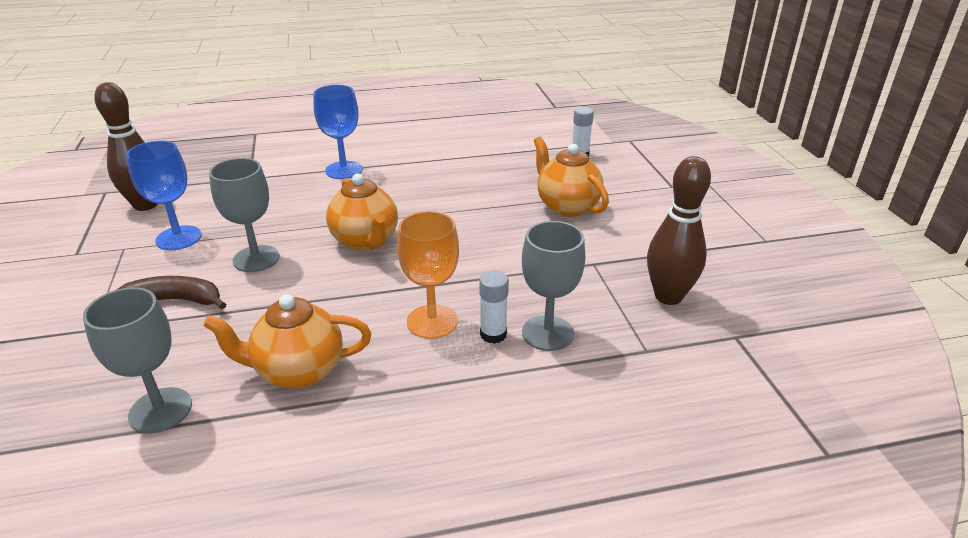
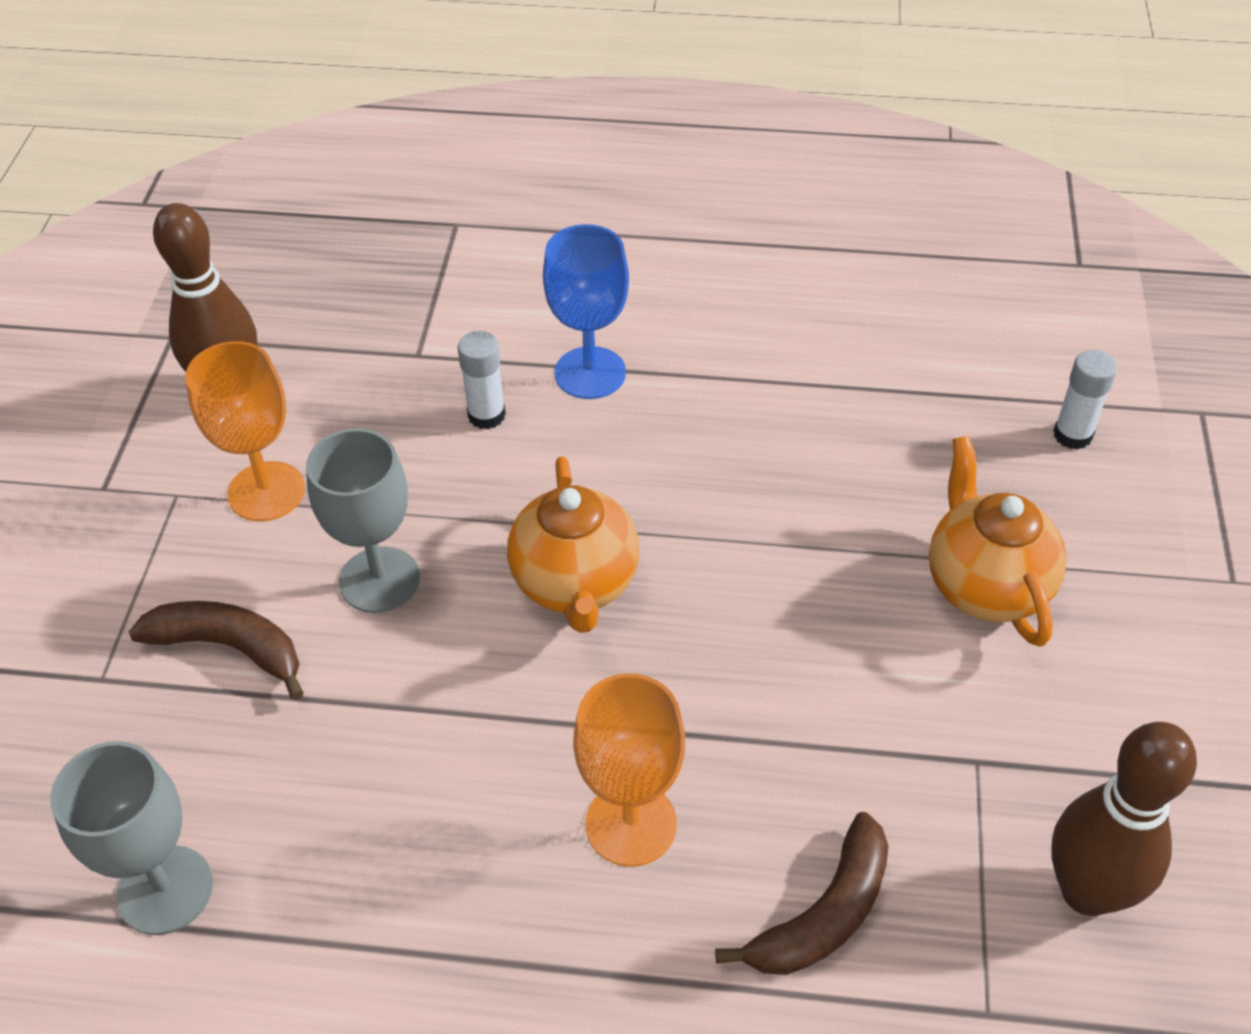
camera: 20 degrees right, 15 degrees up
blue goblet [126,141,202,250] -> orange goblet [186,341,305,521]
orange teapot [203,294,371,389] -> none
white glue stick [479,270,509,344] -> white glue stick moved to [458,331,506,429]
grey goblet [522,221,585,351] -> brown banana [715,812,889,975]

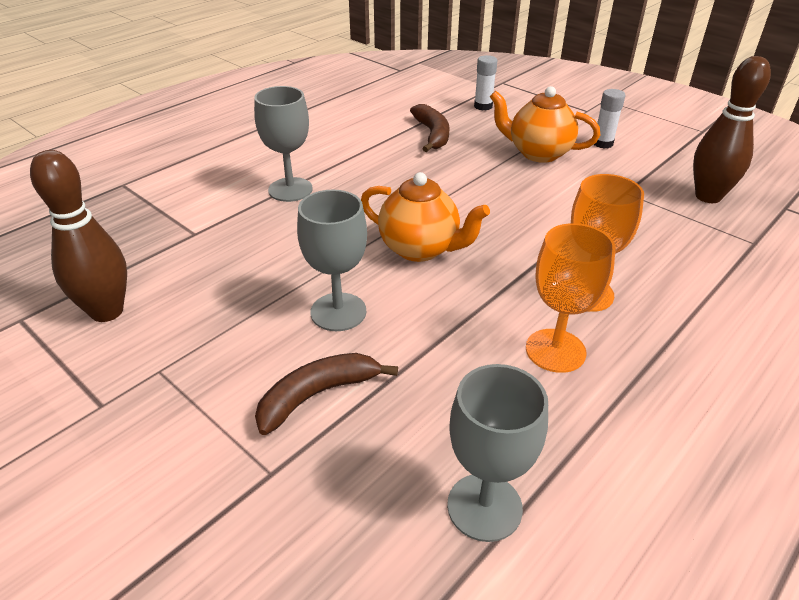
camera: 55 degrees left, 10 degrees down
orange goblet [186,341,305,521] -> orange goblet moved to [526,223,616,373]
white glue stick [458,331,506,429] -> white glue stick moved to [594,89,625,149]
blue goblet [543,224,629,399] -> grey goblet [254,86,313,202]
brown banana [715,812,889,975] -> brown banana moved to [410,104,450,152]

